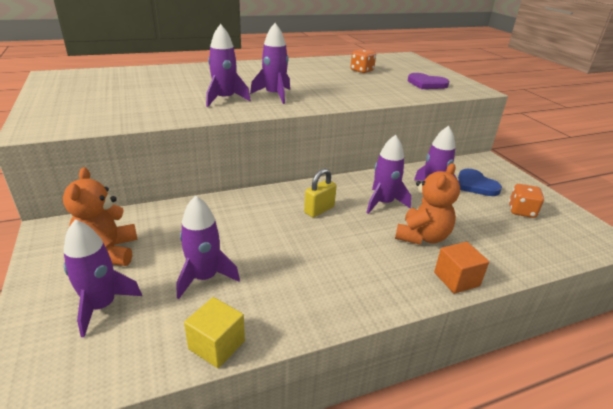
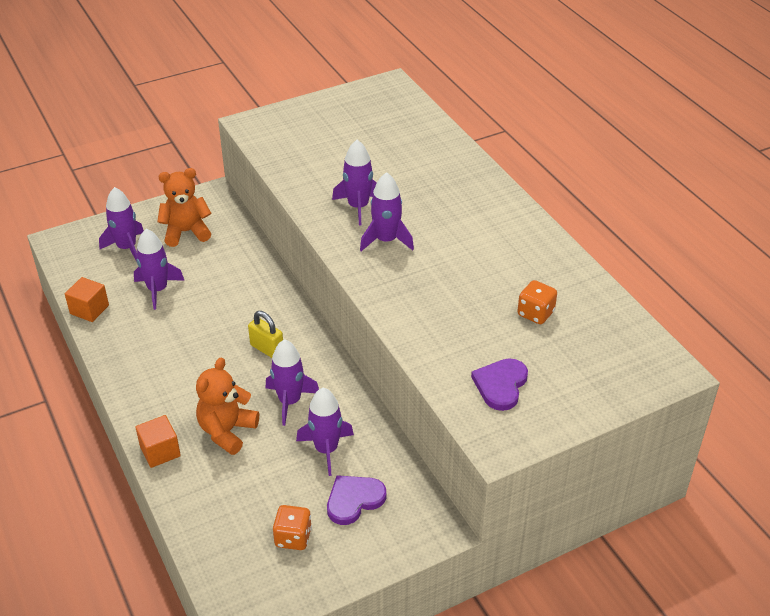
camera: 85 degrees right, 10 degrees up
yellow cube [184,297,245,368] -> orange cube [65,277,109,322]
orange teddy bear [395,163,460,245] -> orange teddy bear turned 90 degrees clockwise [196,358,259,455]
blue heart [458,169,502,196] -> purple heart [327,475,386,525]

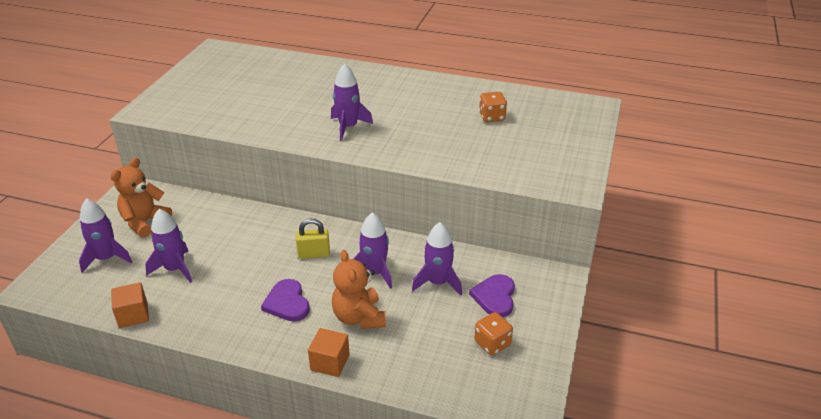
camera: 45 degrees left, 5 degrees down
purple rocket [332,140,377,226] -> none
purple heart [471,358,528,411] -> purple heart moved to [261,279,310,322]

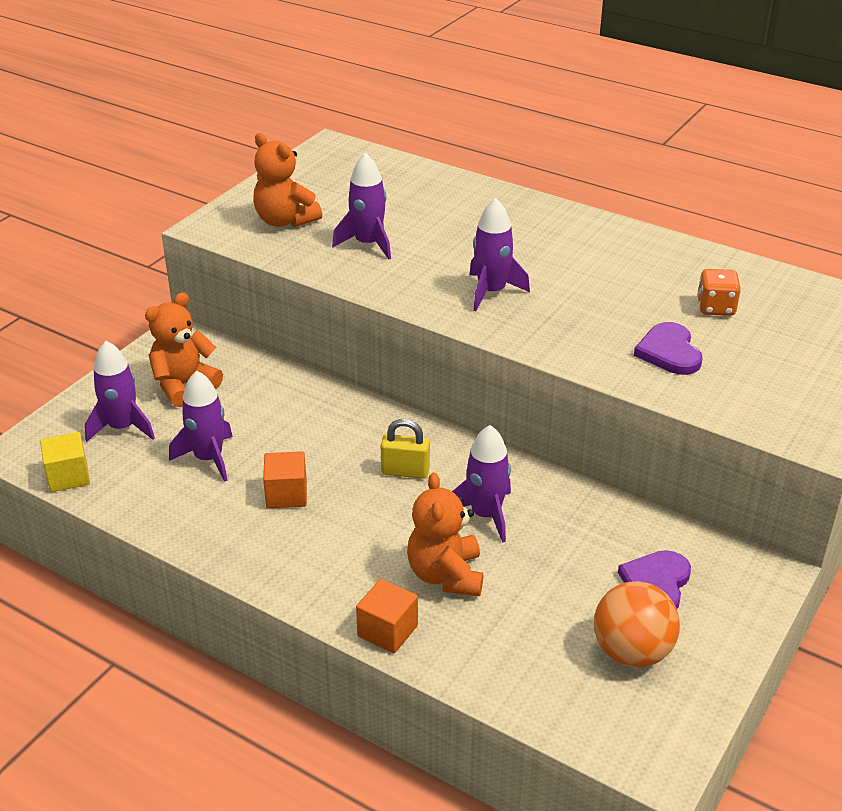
camera: 15 degrees right, 0 degrees up
orange cube [111,282,149,328] -> orange cube moved to [263,451,307,508]
purple heart [261,279,310,322] -> purple heart moved to [634,322,703,375]
purple rocket [412,222,462,295] -> purple rocket moved to [332,153,391,259]
orange dice [474,312,513,355] -> orange ball [594,581,680,667]
none -> yellow cube [40,432,90,492]
none -> orange teddy bear [253,133,322,227]

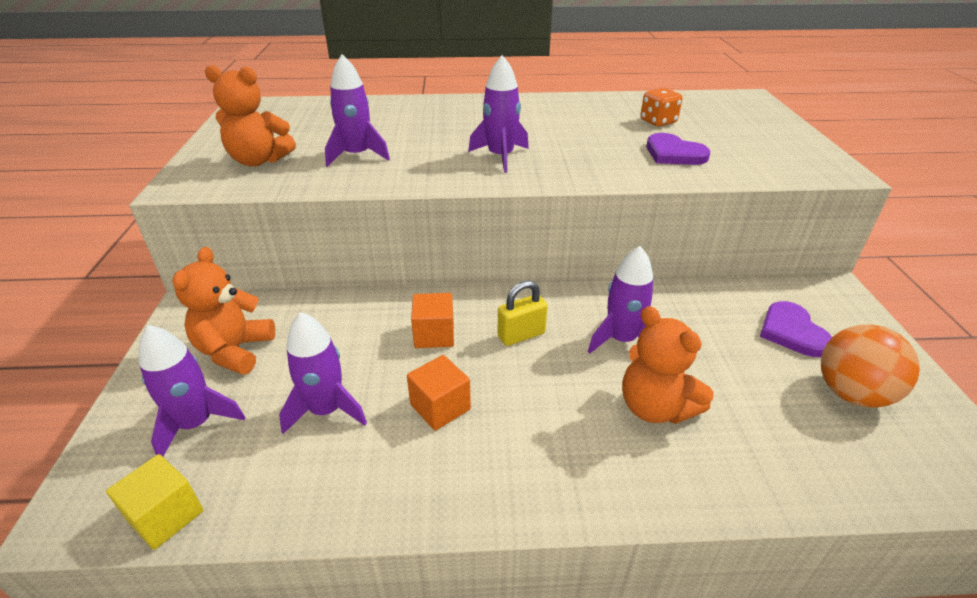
camera: 35 degrees left, 0 degrees up
orange cube [356,579,418,654] -> orange cube moved to [411,293,454,348]

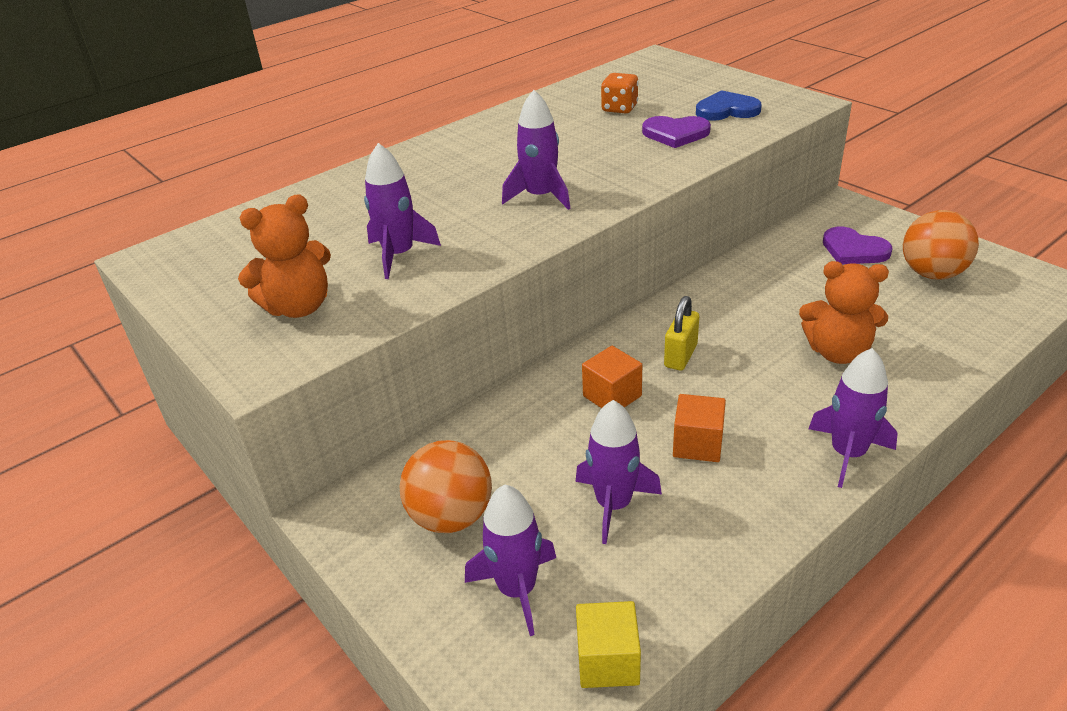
camera: 35 degrees left, 0 degrees up
orange teddy bear [172,247,275,375] -> orange ball [400,440,492,533]
purple rocket [588,246,653,354] -> purple rocket moved to [808,348,898,488]
none -> blue heart [696,90,762,121]

